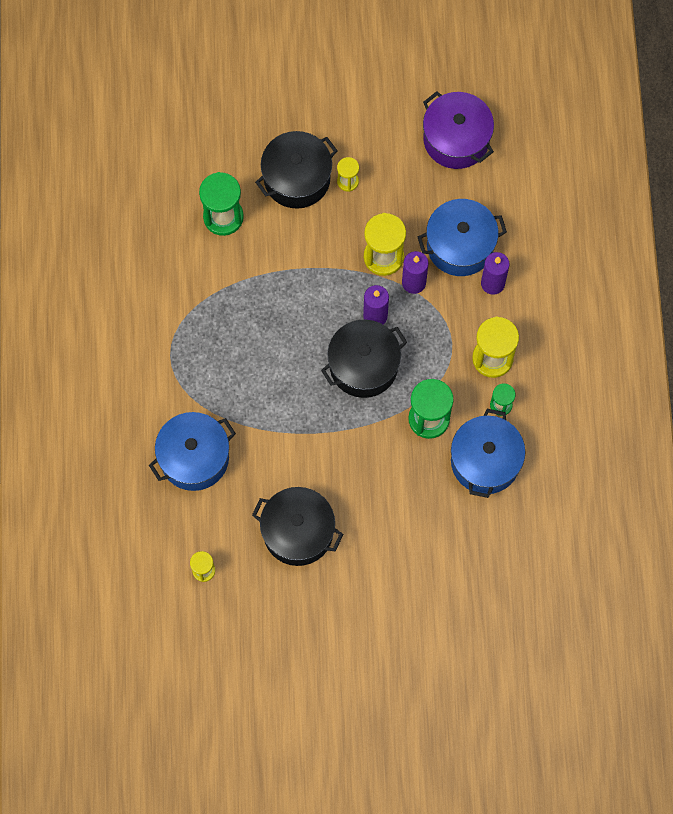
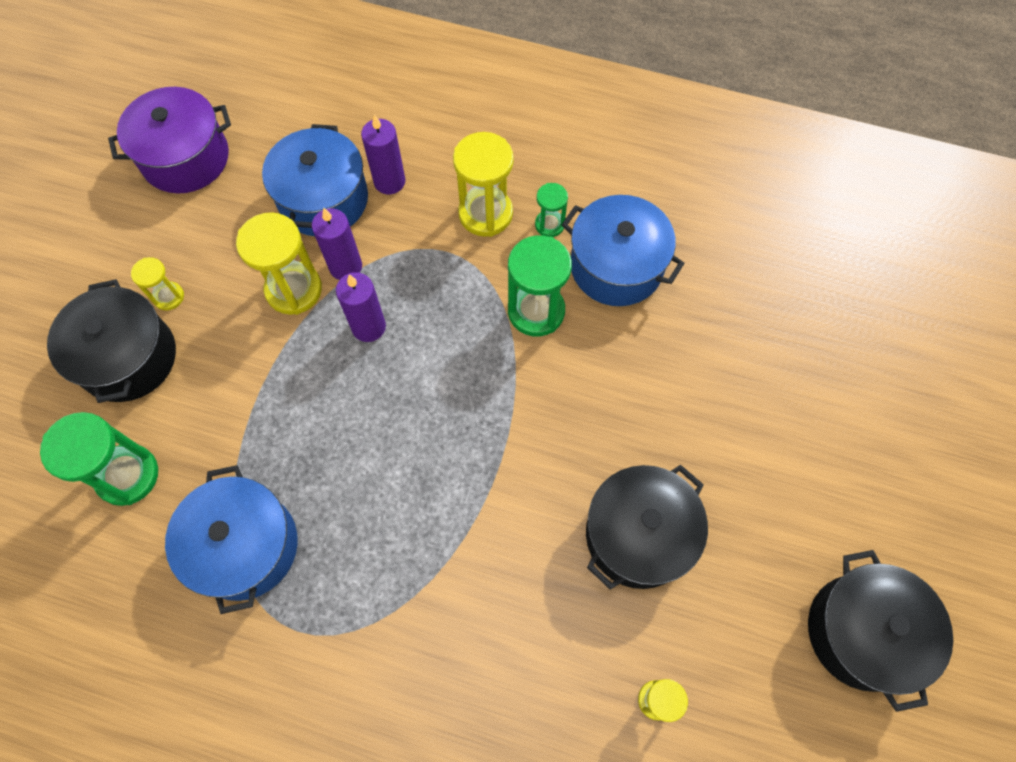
camera: 70 degrees left, 5 degrees down
blue pot [149,412,236,491] -> blue pot moved to [165,465,298,614]
black pot [321,320,407,398] -> black pot moved to [808,550,953,712]

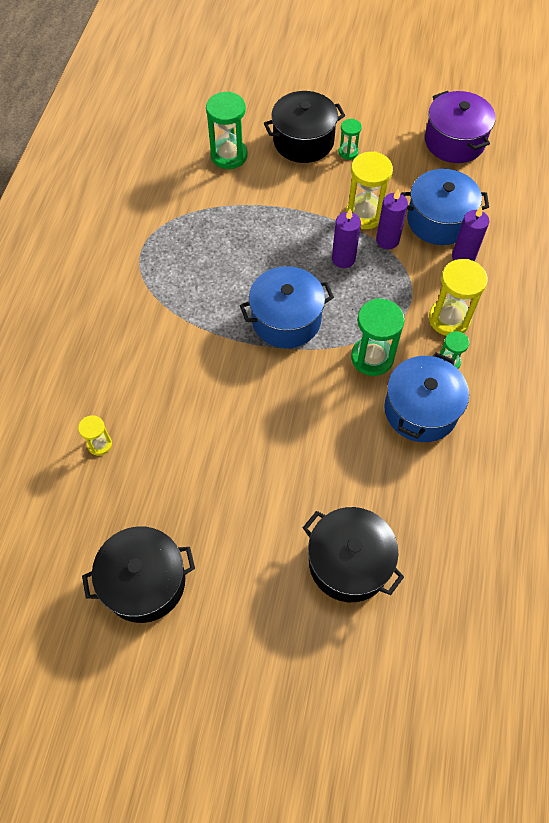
camera: 85 degrees right, 5 degrees down
yellow hourglass [131,257,184,310] -> green hourglass [338,119,362,160]
blue pot [165,465,298,614] -> blue pot moved to [240,266,334,348]
black pot [586,465,708,590] -> black pot moved to [303,507,404,602]

